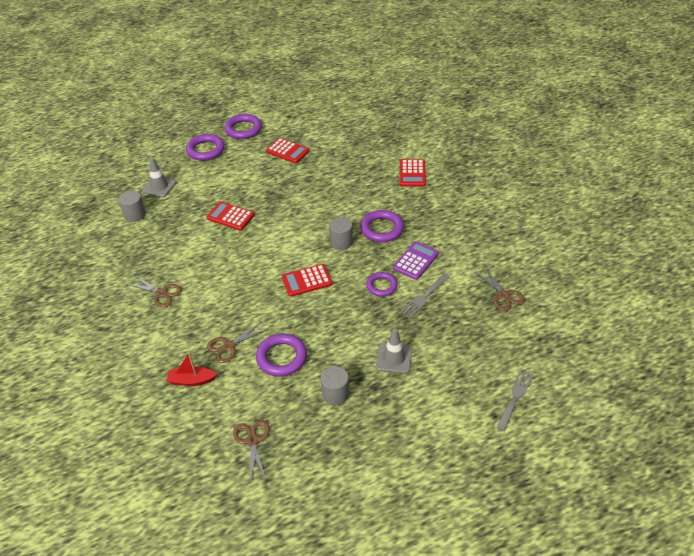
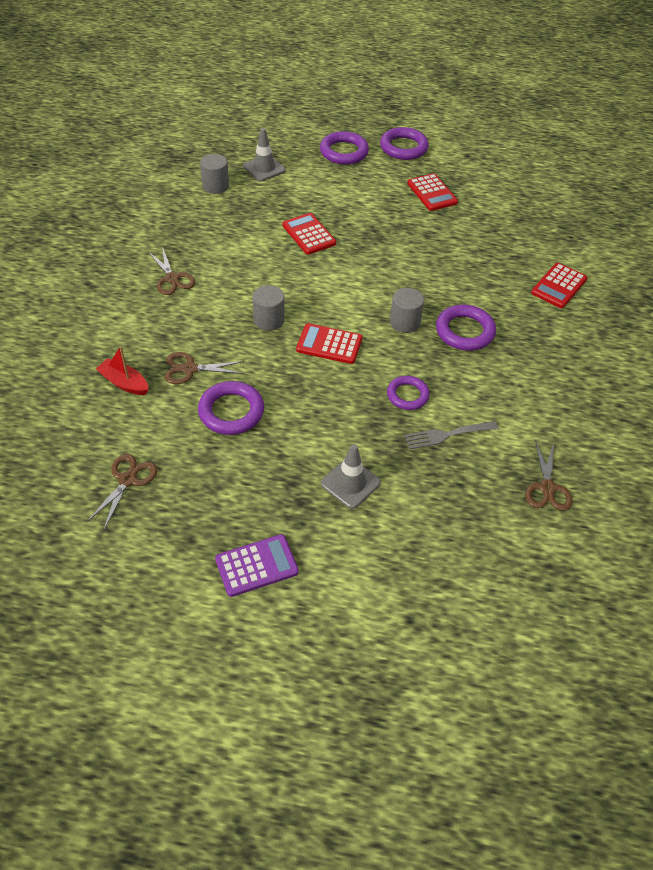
camera: 30 degrees right, 5 degrees up
grey cylinder [321,366,349,405] -> grey cylinder moved to [252,285,285,331]
purple calculator [393,241,439,280] -> purple calculator moved to [215,534,299,597]
grey fork [496,369,534,431] -> none

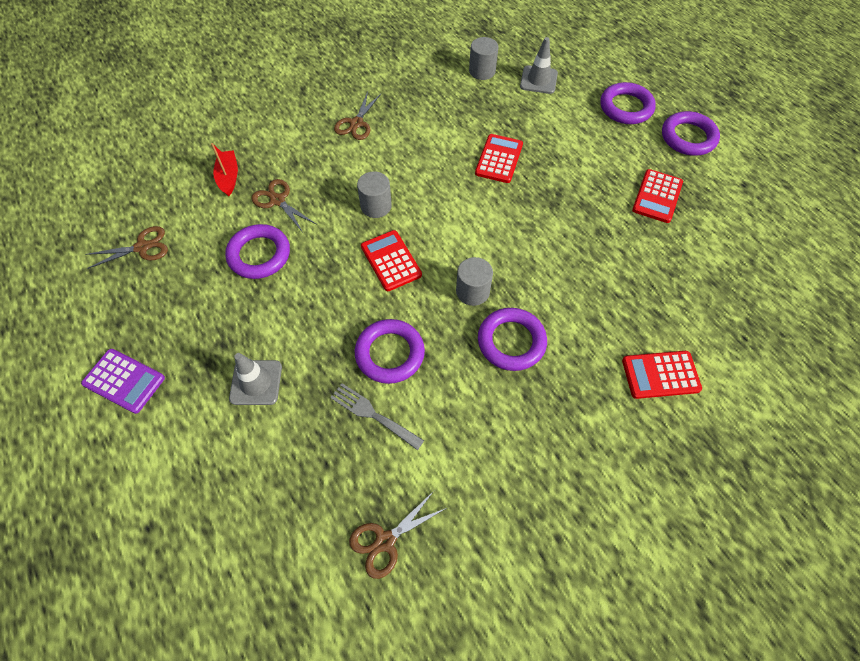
camera: 50 degrees right, 10 degrees up
purple ring [387,376,430,410] -> purple ring [355,319,425,384], size x1.51

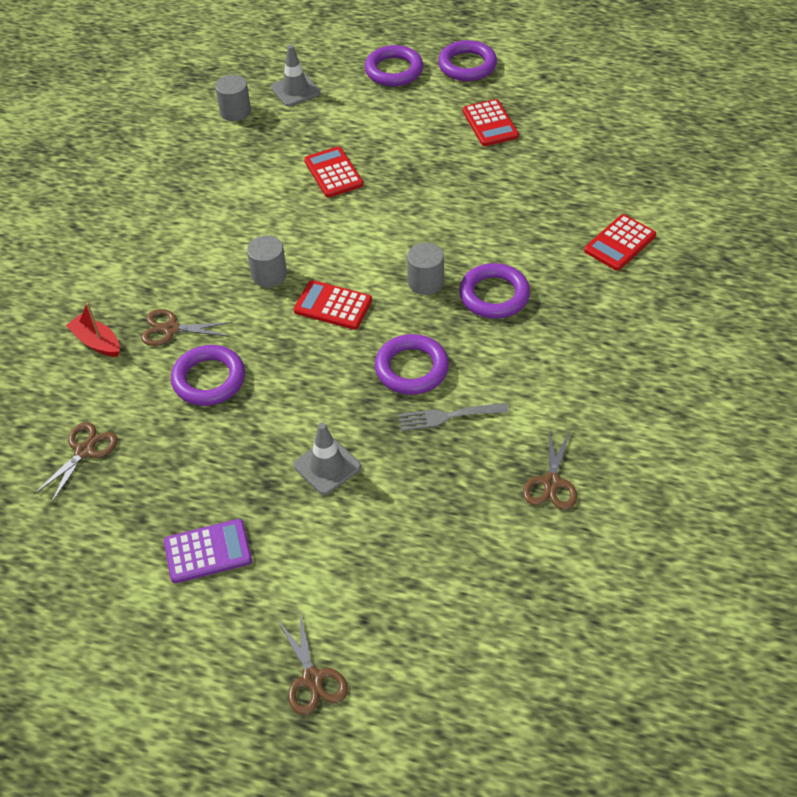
camera: 40 degrees left, 10 degrees down
brown scissors [334,91,381,140] -> brown scissors moved to [278,610,348,715]

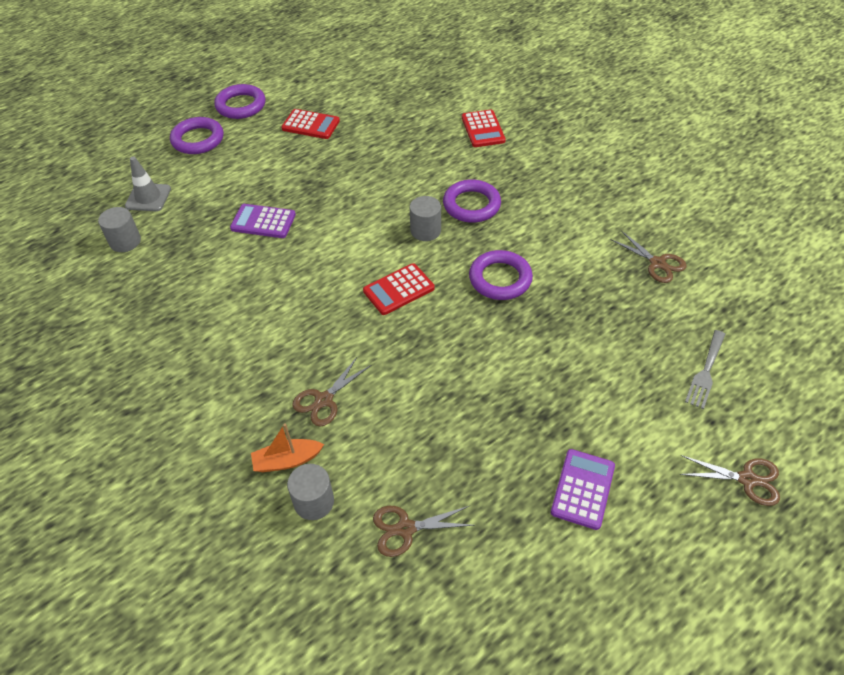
camera: 55 degrees left, 0 degrees up
brown scissors [34,422,118,504] -> brown scissors turned 75 degrees counterclockwise [373,506,475,557]
red boat [66,303,120,357] -> orange boat [251,423,324,472]
purple ring [171,345,245,406] -> none
grey cylinder [247,235,287,287] -> grey cylinder moved to [287,464,334,520]
grey traffic cone [294,423,361,495] -> none
red calculator [304,146,363,197] -> purple calculator [230,204,296,238]
grey fork [399,403,509,431] -> grey fork moved to [685,330,725,409]

